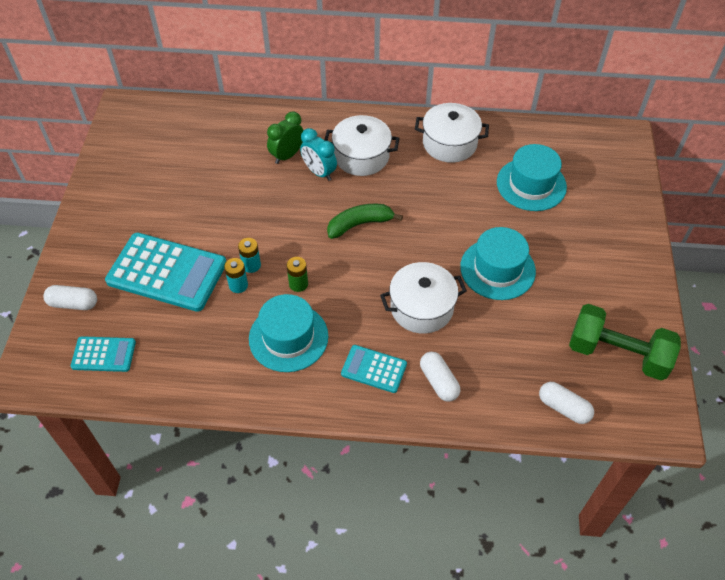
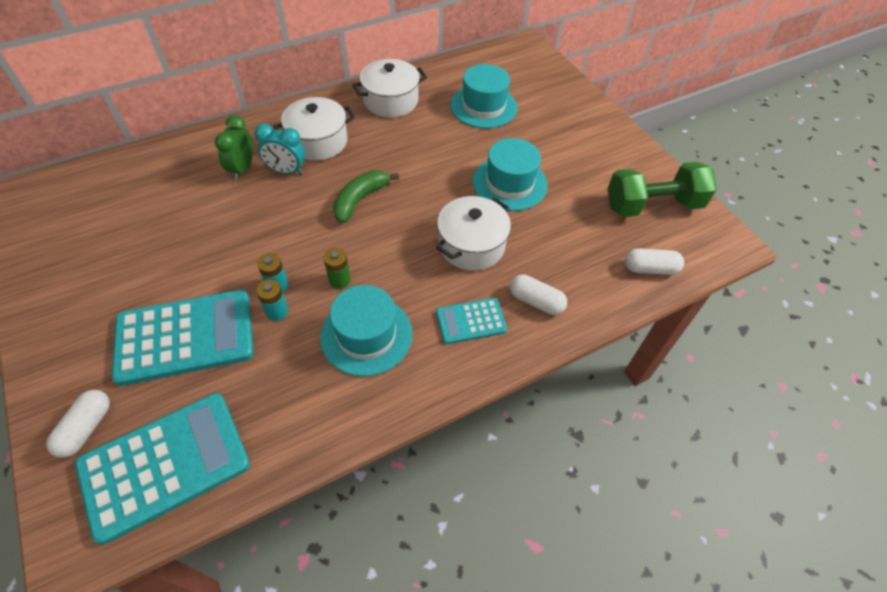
camera: 35 degrees left, 0 degrees up
white capsule [43,285,97,310] -> white capsule turned 45 degrees counterclockwise [46,390,110,458]
turquoise calculator [71,336,136,372] -> turquoise calculator [75,393,250,545], size x1.93

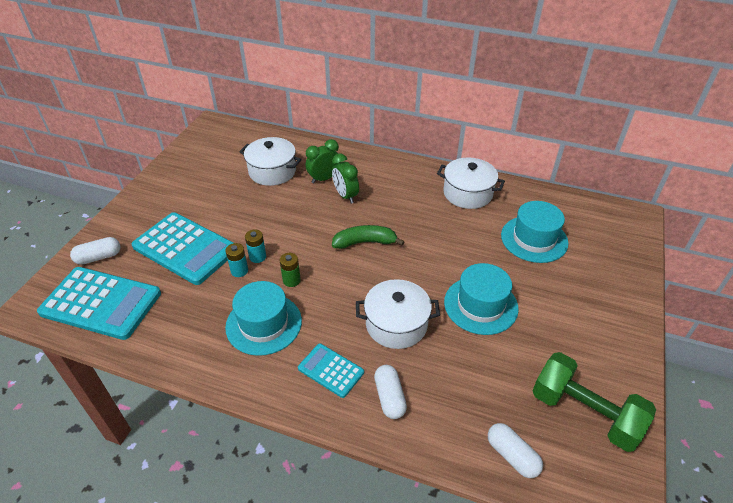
camera: 50 degrees right, 10 degrees down
turquoise clock [255,123,305,175] -> green clock [332,153,359,203]
white pot [273,97,355,161] -> white pot moved to [239,137,302,186]

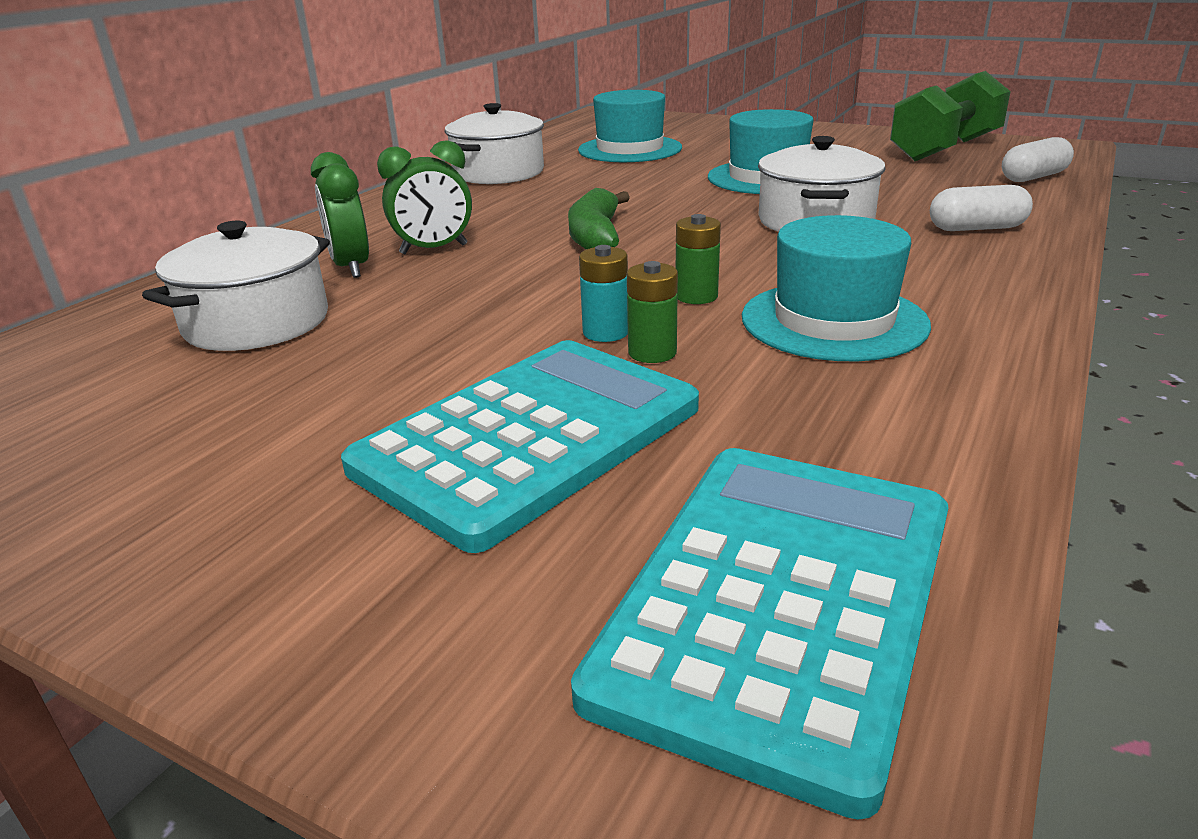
camera: 80 degrees left, 15 degrees down
white capsule [70,237,121,265] -> none
turquoise battery [225,243,248,277] -> green battery [627,261,678,363]
turquoise calculator [298,343,364,398] -> none

